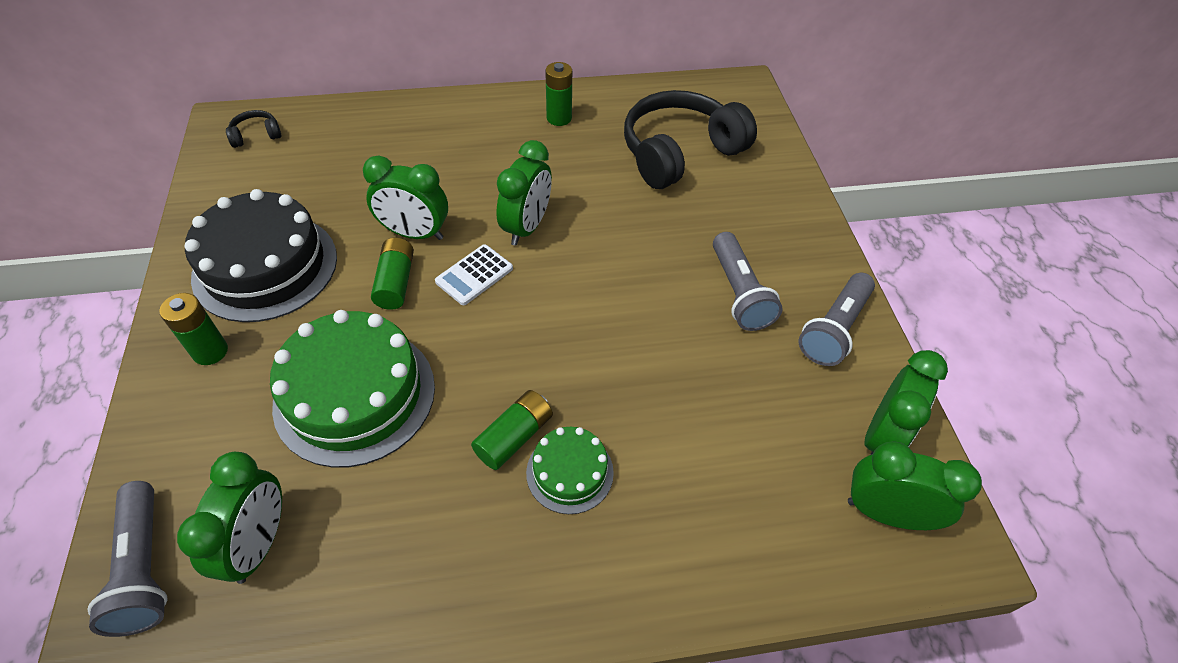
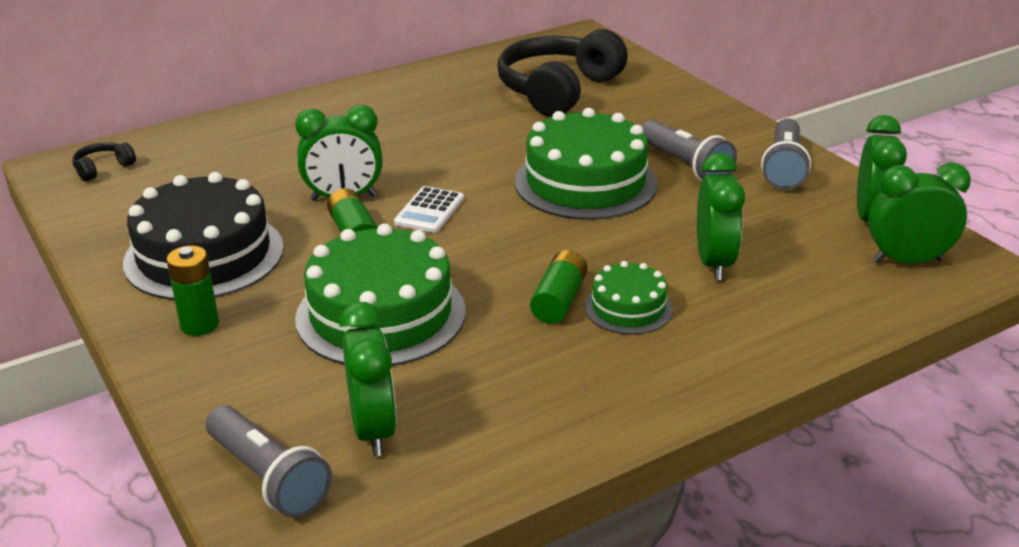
camera: 20 degrees left, 20 degrees down
green clock [496,140,552,246] -> green clock moved to [697,153,745,280]
green battery [545,62,572,126] -> none
none -> green cake [515,108,658,220]

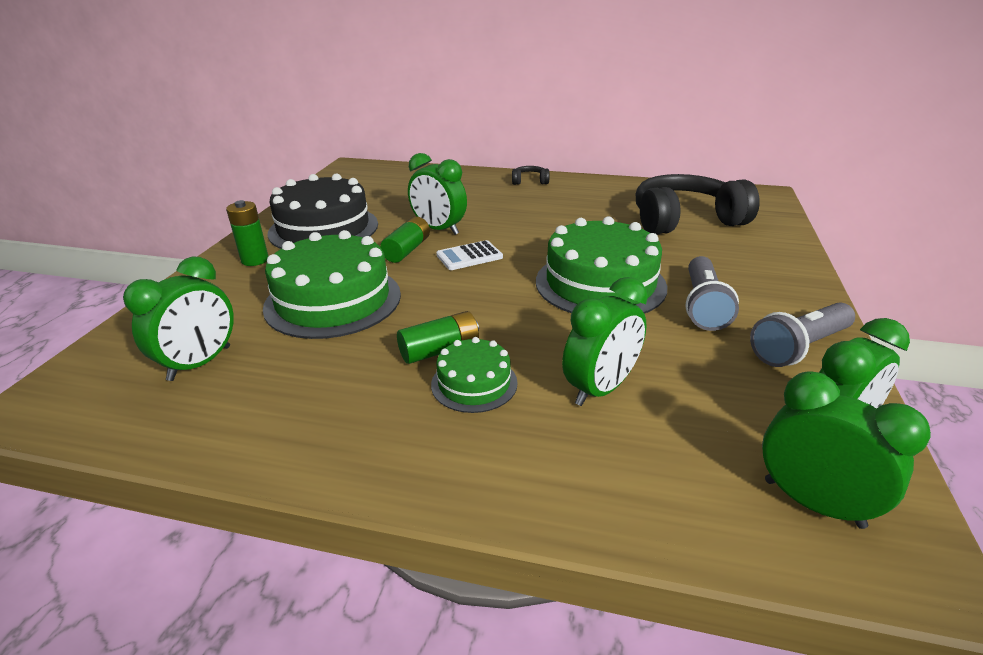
camera: 45 degrees right, 0 degrees up
black headphones [72,142,136,181] -> black headphones moved to [512,166,549,185]
grey flashlight [206,405,332,518] -> none

